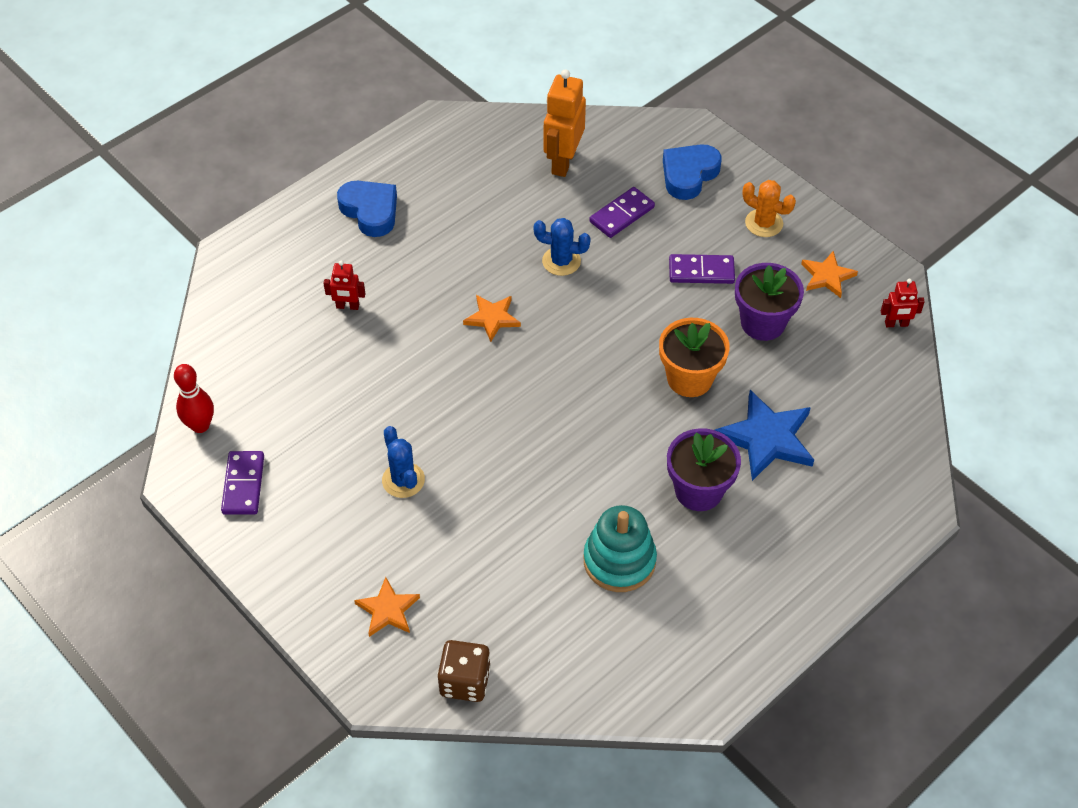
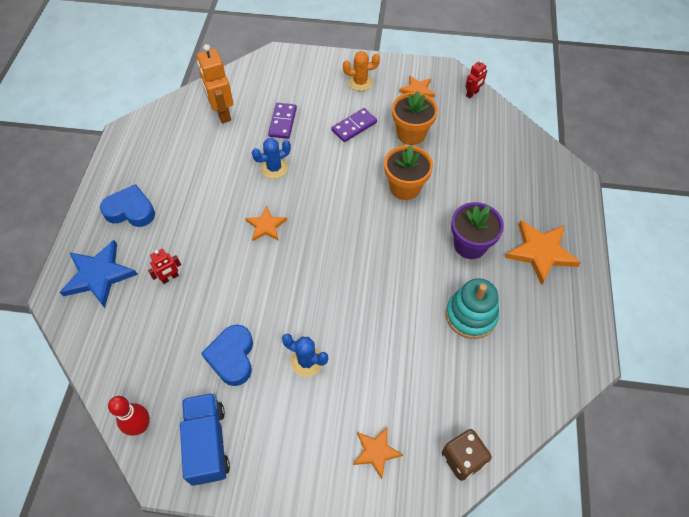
camera: 40 degrees left, 5 degrees up
purple domino [221,451,264,515] -> blue truck [180,393,230,486]
blue heart [663,144,722,200] -> blue heart moved to [201,324,253,386]
blue star [715,390,814,481] -> blue star moved to [60,240,138,308]
purple flower pot [735,263,804,341] -> orange flower pot [392,91,438,145]
none -> orange star [505,220,581,285]

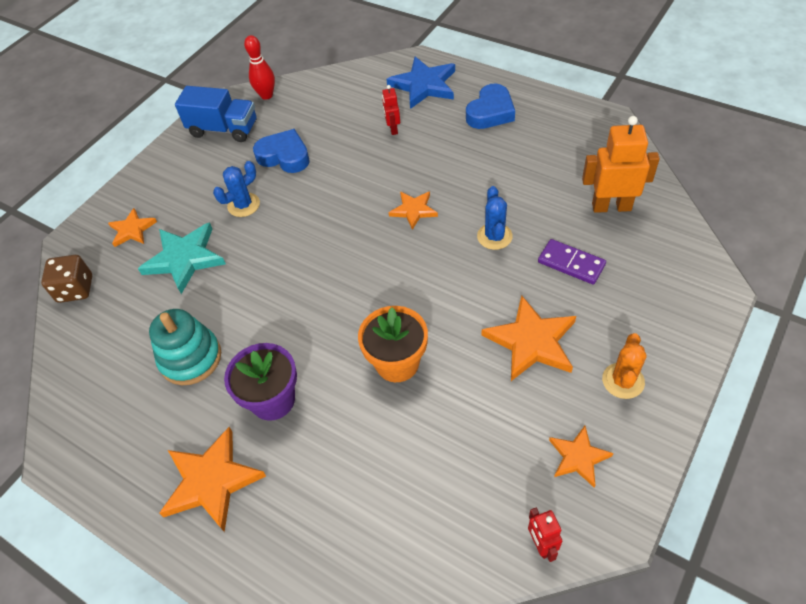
camera: 120 degrees right, 5 degrees down
purple domino [331,108,377,142] -> orange star [482,295,576,381]
orange flower pot [392,91,438,145] -> none
none -> turquoise star [138,222,226,294]

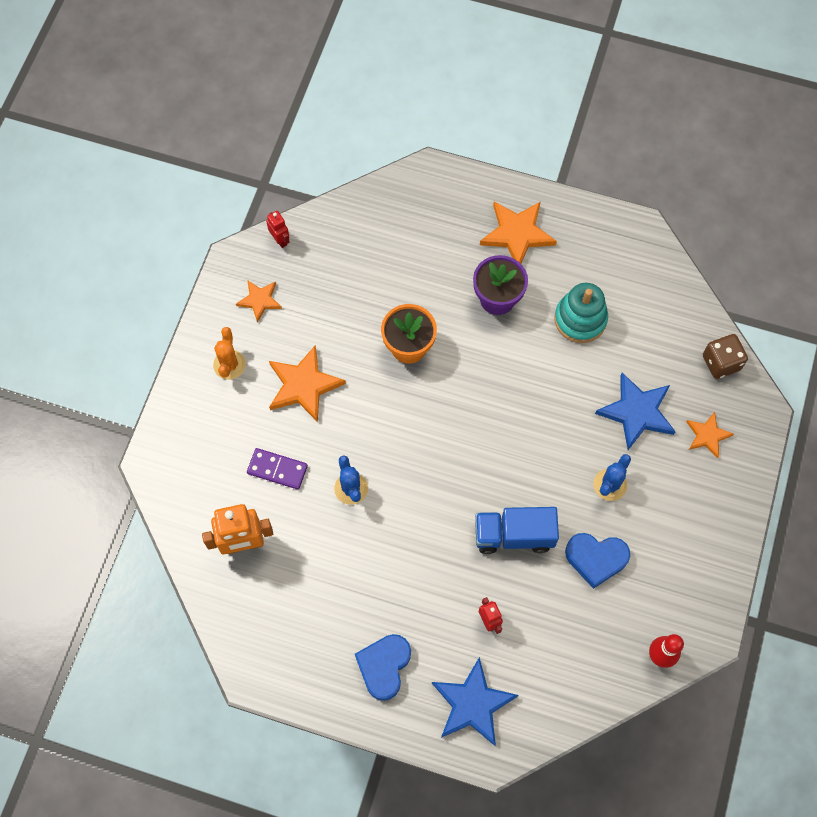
camera: 160 degrees right, 15 degrees up
turquoise star [138,222,226,294] -> blue star [595,372,676,450]
blue truck [175,86,256,142] -> blue truck moved to [475,507,559,554]
orange star [389,192,438,230] -> none

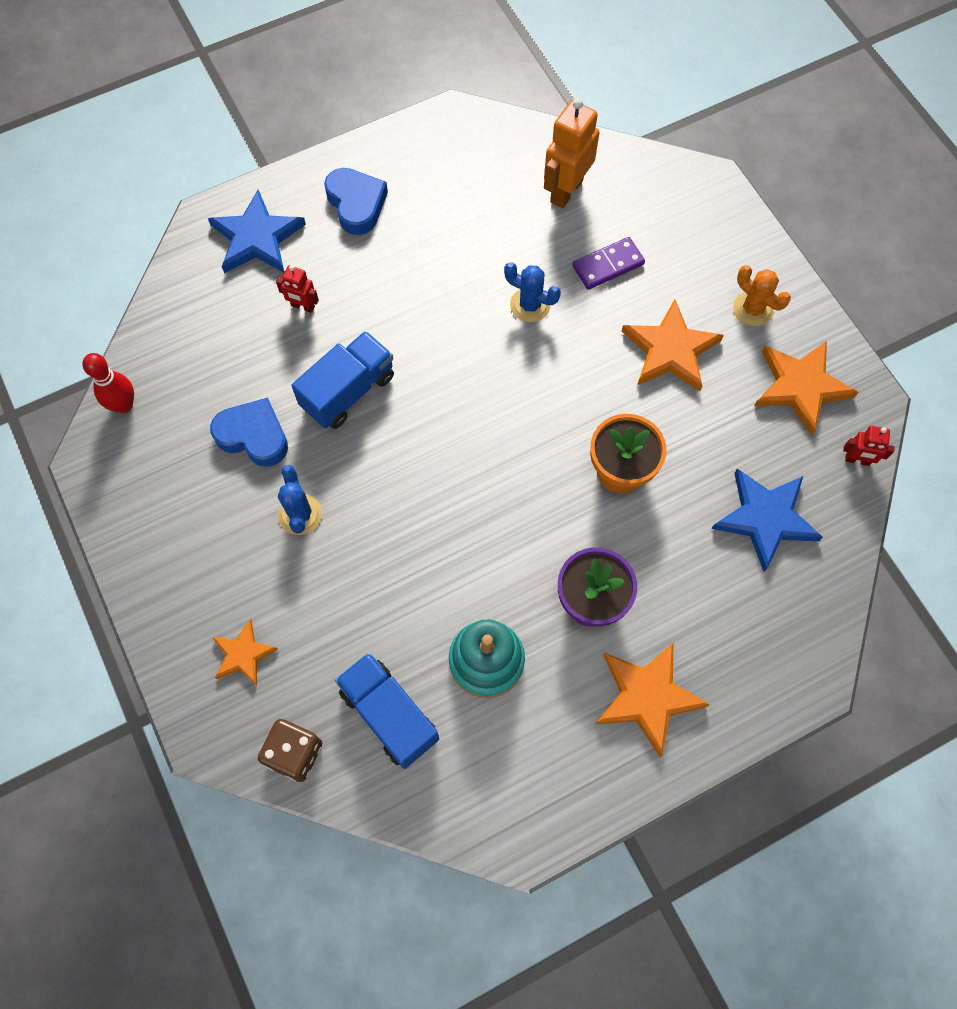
camera: 135 degrees right, 0 degrees up
orange star [236,280,282,323] -> orange star [754,341,859,435], size x1.69
blue heart [565,533,630,589] -> blue heart turned 60 degrees clockwise [210,398,288,467]
blue star [595,372,676,450] -> blue star moved to [711,469,823,571]
none -> blue truck [335,652,439,769]

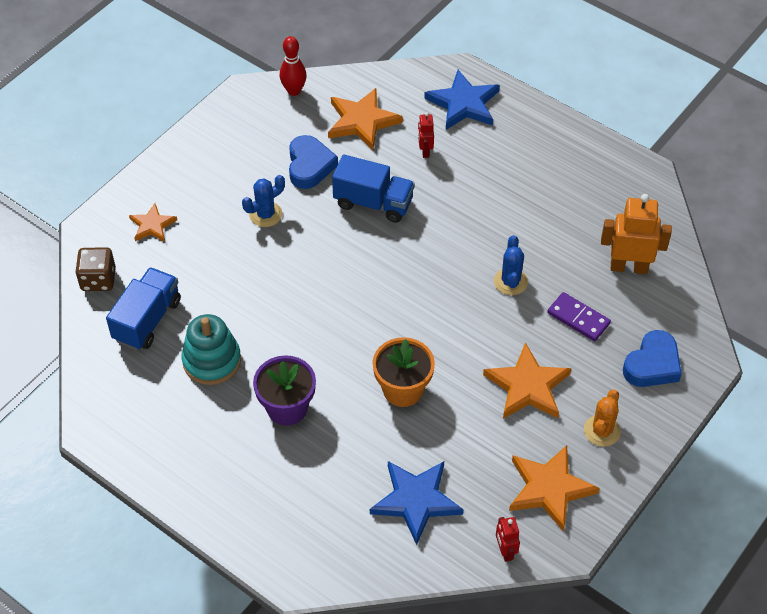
camera: 65 degrees right, 15 degrees down
blue heart [324,168,388,235] -> blue heart moved to [623,330,682,387]
orange star [595,642,710,757] -> orange star moved to [328,88,403,150]

